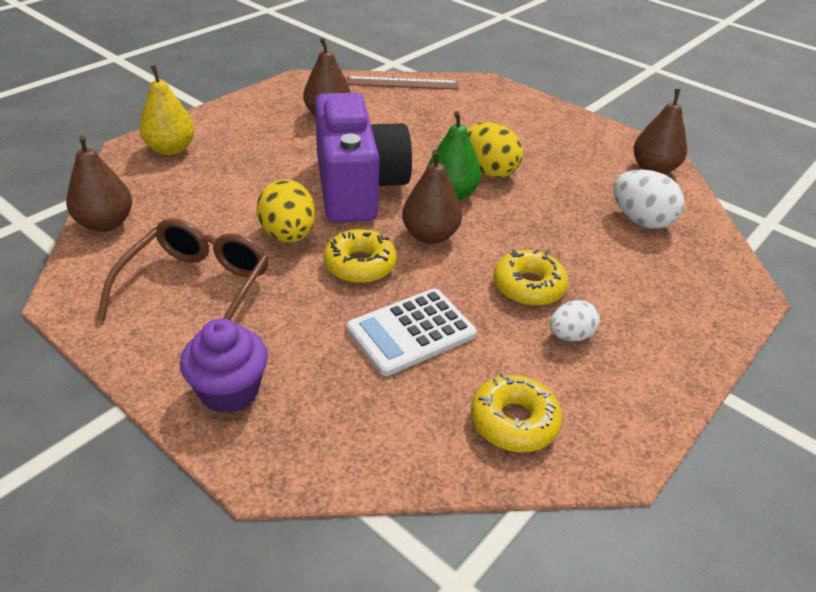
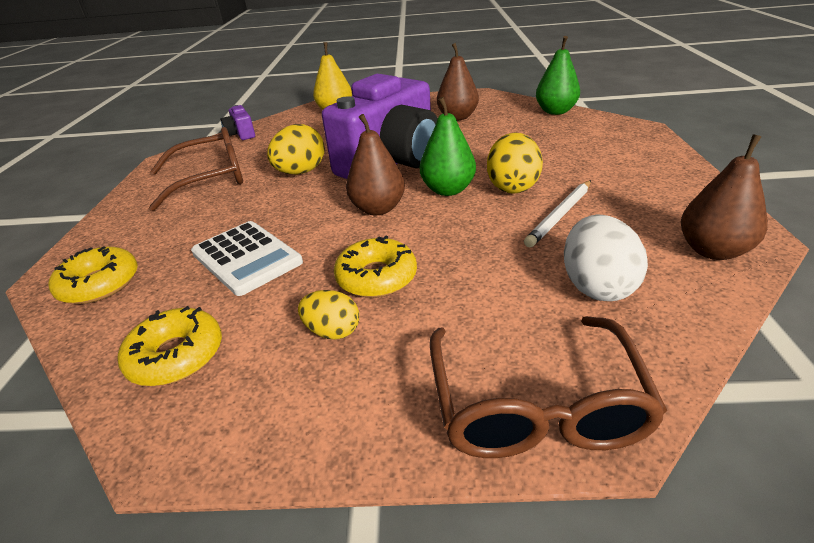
camera: 55 degrees right, 5 degrees down
brown pear [66,135,132,232] -> purple camera [221,105,255,140]
purple cupcake [180,319,268,413] -> none
yellow donut [324,229,397,283] -> yellow donut moved to [49,246,138,304]
brown ruler [347,76,459,90] -> green pear [536,36,580,115]
white calculator [347,288,477,376] -> white calculator turned 150 degrees counterclockwise [191,221,303,296]
white egg [550,300,600,341] -> yellow egg [298,290,359,339]
none -> brown glasses [430,316,667,458]
none -> white pencil [524,180,591,247]

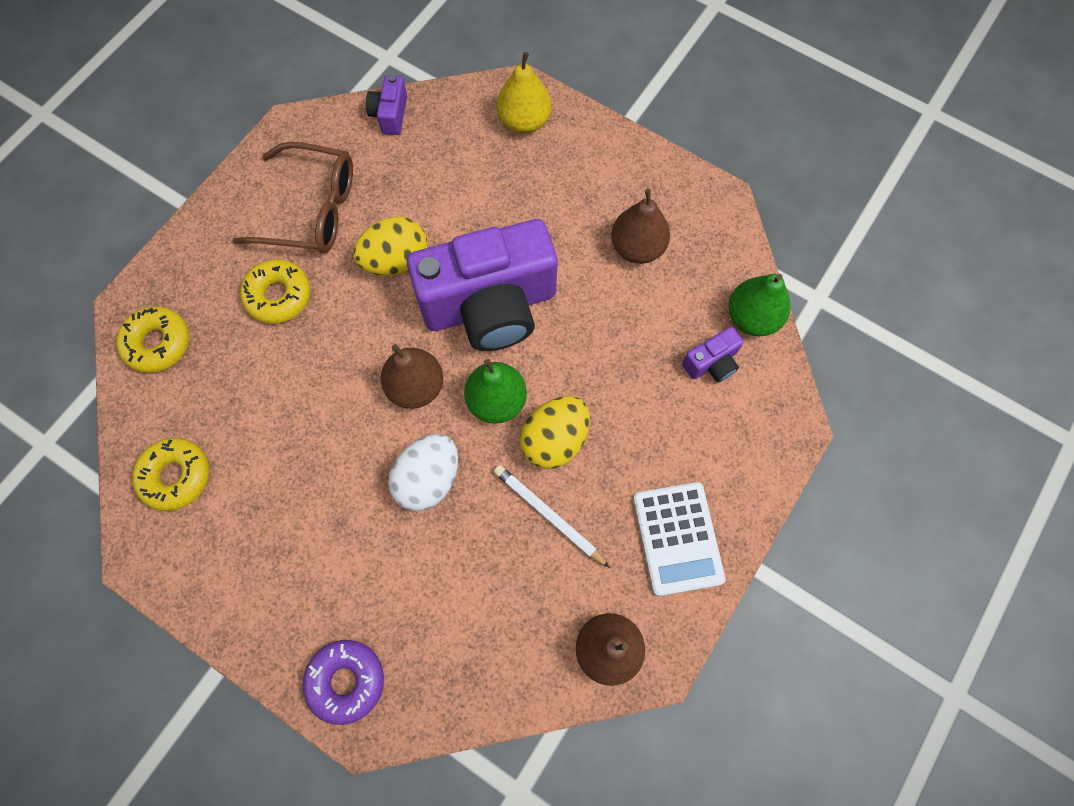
camera: 30 degrees right, 35 degrees up
white calculator [191,221,303,296] -> white calculator moved to [633,482,725,596]
yellow egg [298,290,359,339] -> none
yellow donut [334,236,417,298] -> yellow donut moved to [240,259,310,324]
brown glasses [430,316,667,458] -> purple donut [302,640,384,725]
white pencil [524,180,591,247] -> white pencil turned 60 degrees clockwise [494,465,610,568]
white egg [564,215,648,301] -> white egg moved to [388,434,458,511]
none -> purple camera [682,327,743,383]

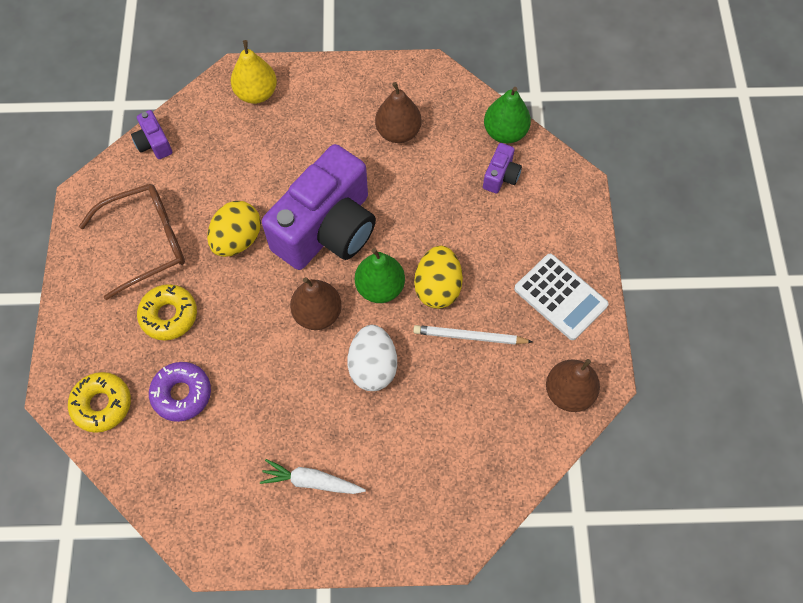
camera: 35 degrees left, 5 degrees down
yellow donut [132,438,209,511] -> none
purple donut [302,640,384,725] -> purple donut moved to [149,362,211,422]
none -> white carrot [260,459,366,494]

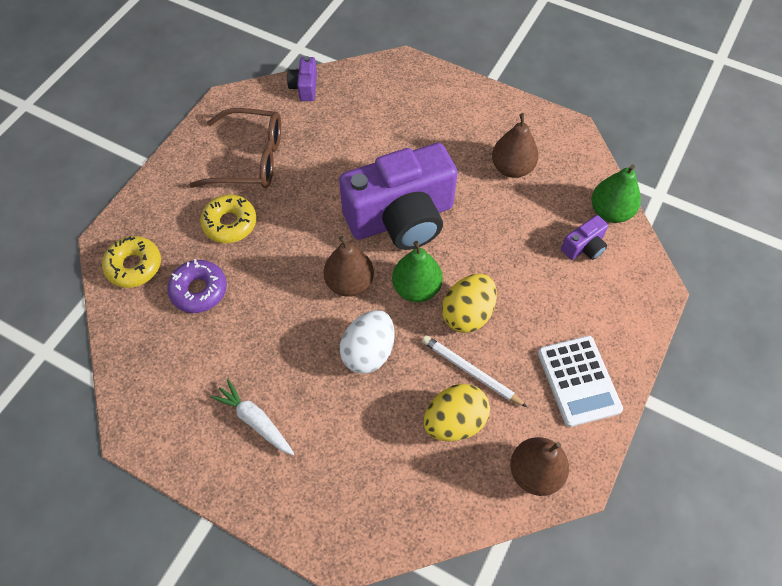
camera: 30 degrees right, 5 degrees down
yellow egg [207,201,261,257] -> yellow egg moved to [424,384,490,442]
yellow pear [231,40,277,104] -> none

